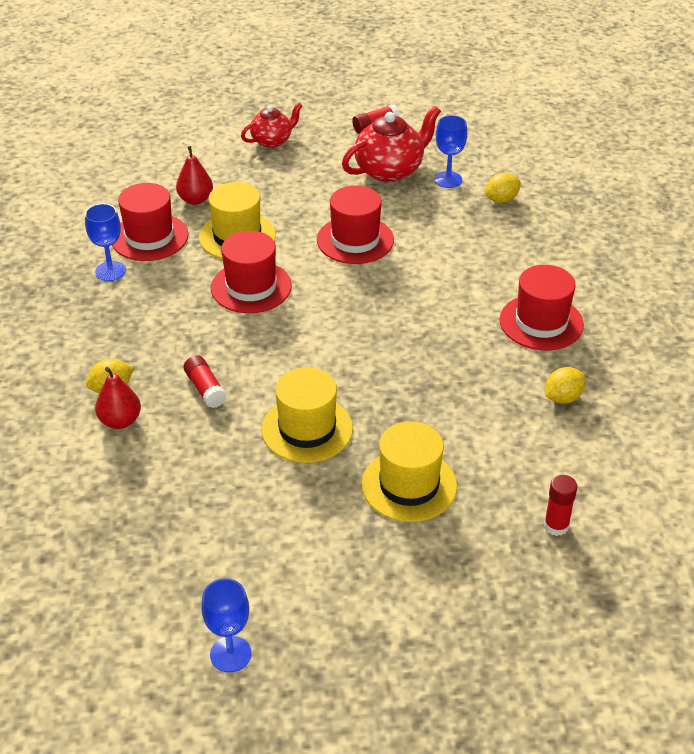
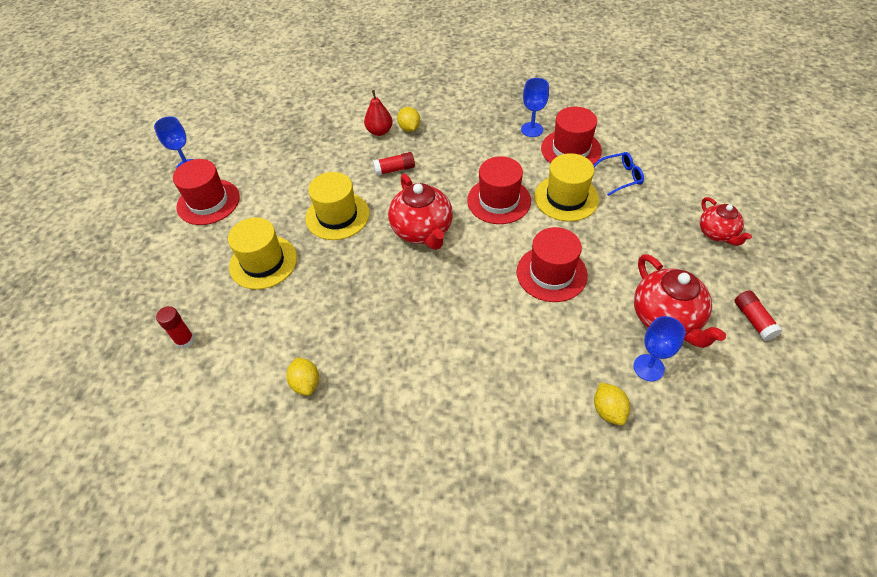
camera: 105 degrees right, 10 degrees up
red pear [176,146,213,205] -> blue glasses [593,152,644,196]
red hat [500,265,584,350] -> red hat moved to [173,159,240,225]
none -> red teapot [388,174,453,250]

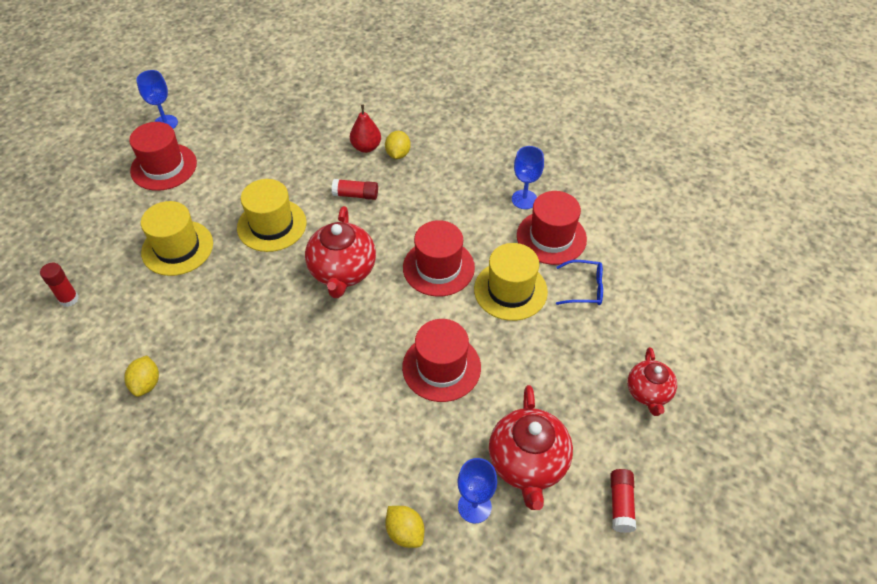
camera: 20 degrees right, 0 degrees up
yellow lemon [594,383,630,425] -> yellow lemon turned 45 degrees counterclockwise [385,506,424,548]

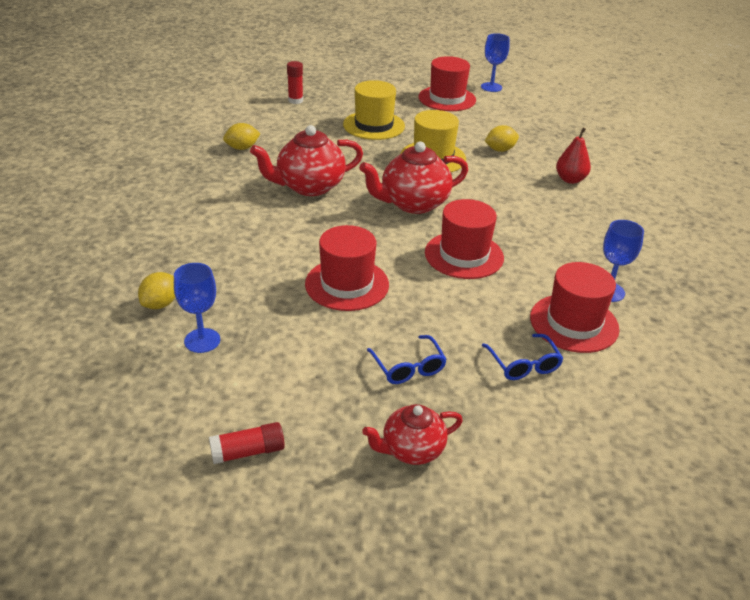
camera: 65 degrees right, 15 degrees down
red glue stick [332,179,378,200] -> none
yellow lemon [385,131,411,159] -> yellow lemon moved to [485,125,519,152]
yellow hat [474,243,548,321] -> none
red teapot [489,385,573,510] -> red teapot moved to [250,125,363,196]
none -> blue glasses [367,335,447,384]

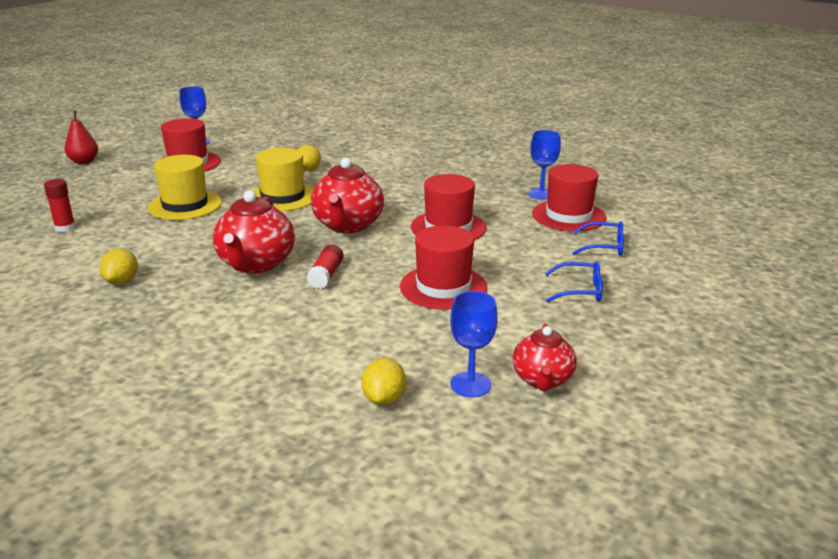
camera: 60 degrees left, 10 degrees down
yellow lemon [138,272,175,309] -> yellow lemon turned 45 degrees clockwise [362,358,406,405]
red glue stick [209,422,285,464] -> red glue stick moved to [307,244,344,289]
red teapot [362,404,463,465] -> red teapot moved to [513,324,577,391]
red pear [556,128,591,184] -> red pear moved to [65,110,98,164]

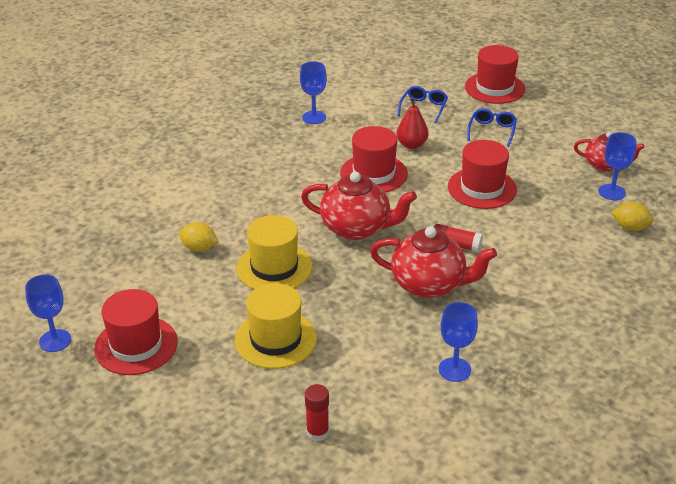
camera: 80 degrees left, 10 degrees up
red pear [65,110,98,164] -> red pear moved to [396,98,429,149]
yellow lemon [100,248,138,285] -> blue goblet [439,302,478,382]
red hat [532,164,606,231] -> red hat moved to [465,45,526,104]

